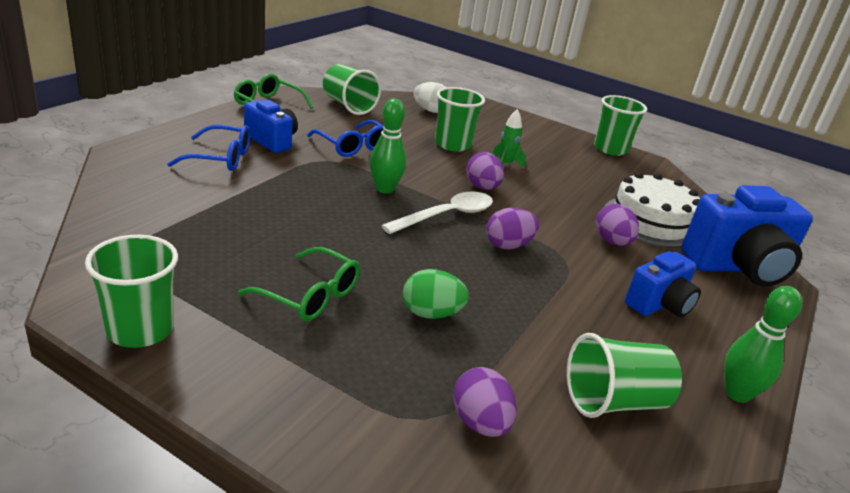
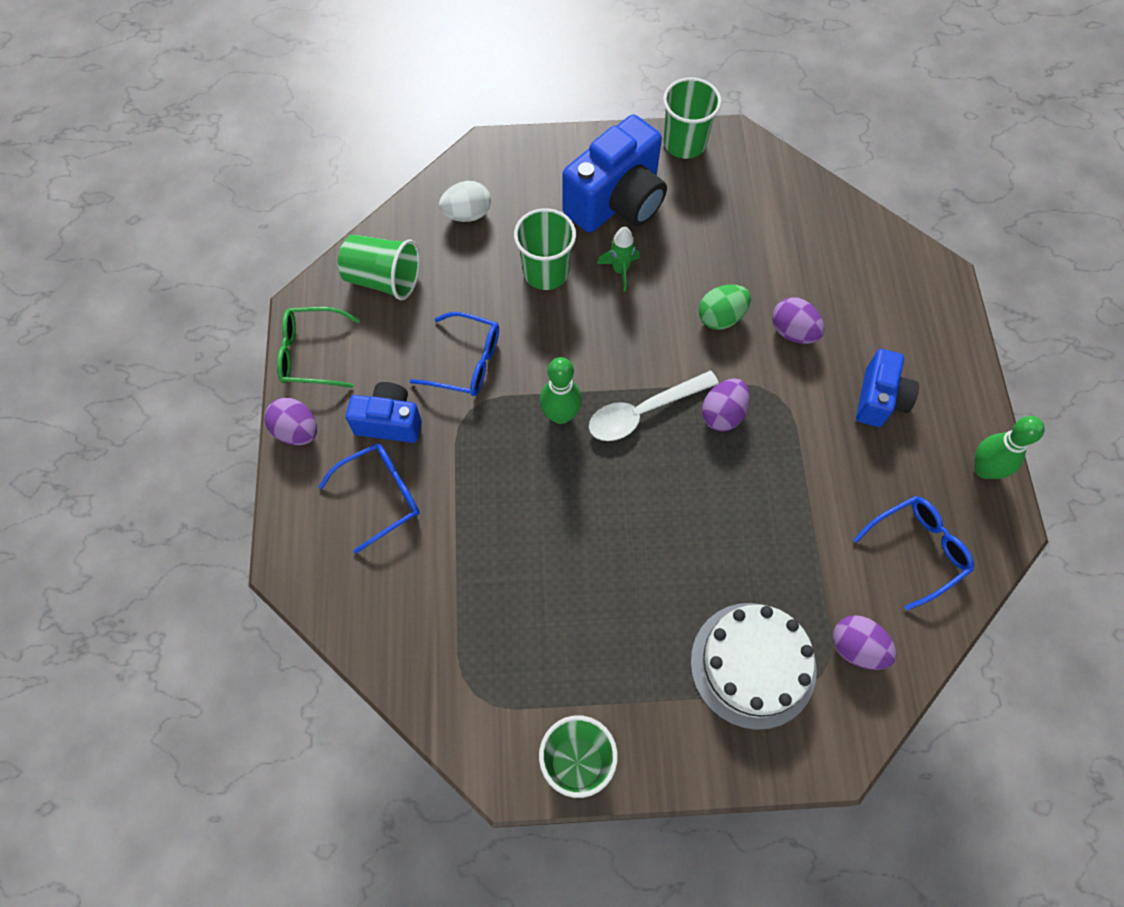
camera: 30 degrees left, 35 degrees up
green glasses [238,247,360,322] -> none
white spoon [381,192,493,234] -> white spoon turned 135 degrees counterclockwise [589,371,719,441]
green egg [403,269,469,319] -> green egg moved to [699,285,751,330]
purple egg [466,152,504,190] -> purple egg moved to [264,398,317,445]
green cup [567,333,682,418] -> blue glasses [853,496,974,611]
white cake [605,172,700,248] -> white cake moved to [691,603,817,730]
blue camera [681,185,813,287] -> blue camera moved to [562,114,667,233]

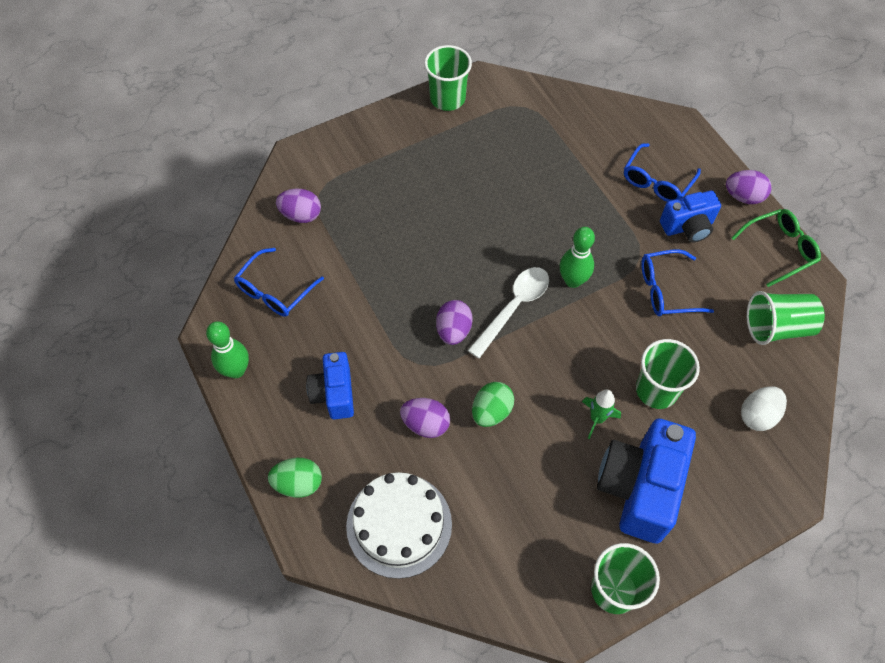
camera: 155 degrees right, 5 degrees down
white cake [691,603,817,730] -> white cake moved to [346,472,452,579]
none -> green egg [268,458,322,498]

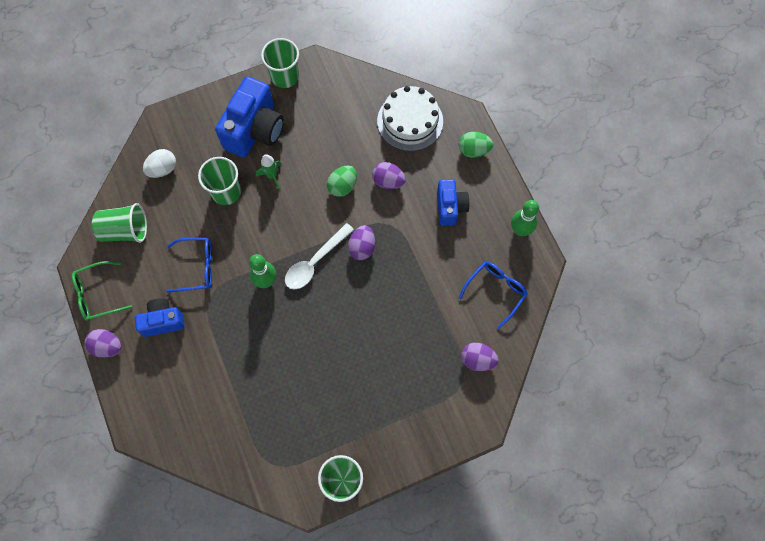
camera: 175 degrees left, 10 degrees up
blue glasses [624,143,701,202] -> none

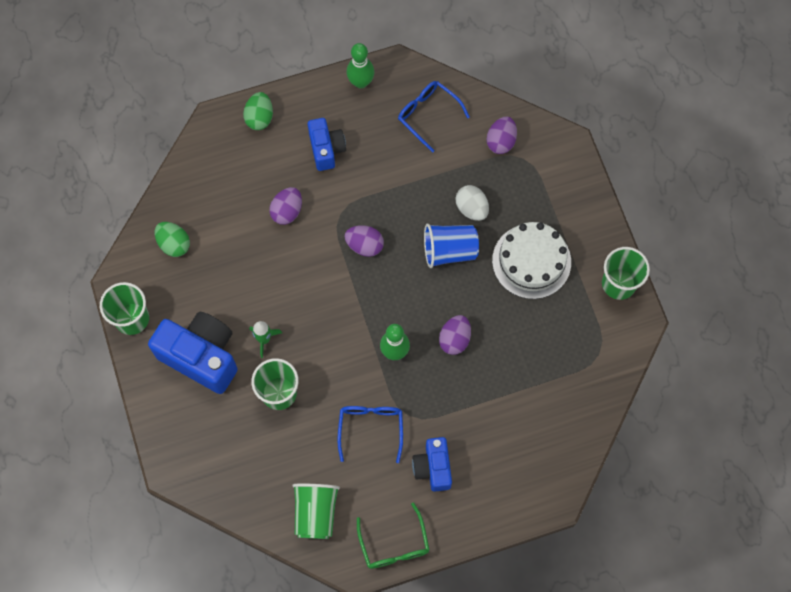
camera: 85 degrees left, 0 degrees up
purple egg [85,329,121,358] -> purple egg moved to [439,315,471,355]
white egg [143,149,176,178] -> white egg moved to [455,185,489,221]
white spoon [285,223,354,289] -> none
green egg [327,166,357,197] -> green egg moved to [155,222,190,257]
white cake [377,86,443,151] -> white cake moved to [492,222,571,299]
blue camera [437,179,470,226] -> blue camera turned 75 degrees clockwise [308,118,346,171]
none -> blue cup [424,224,479,268]

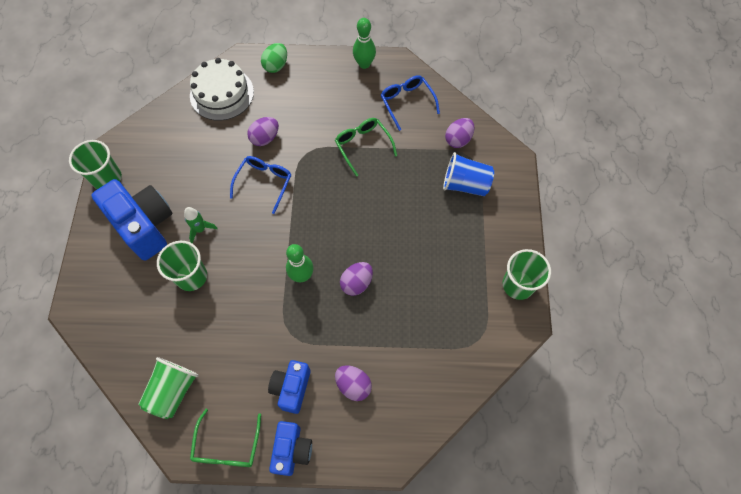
camera: 20 degrees right, 5 degrees down
green egg [155,222,190,257] -> none
blue camera [308,118,346,171] -> blue camera moved to [269,421,312,476]
blue glasses [337,406,403,463] -> blue glasses moved to [230,156,292,214]
purple egg [345,225,384,257] -> purple egg moved to [335,365,372,401]
blue cup [424,224,479,268] -> blue cup moved to [443,152,494,196]
white egg [455,185,489,221] -> none
white cake [492,222,571,299] -> white cake moved to [190,58,254,121]
none -> green glasses [335,118,397,177]

